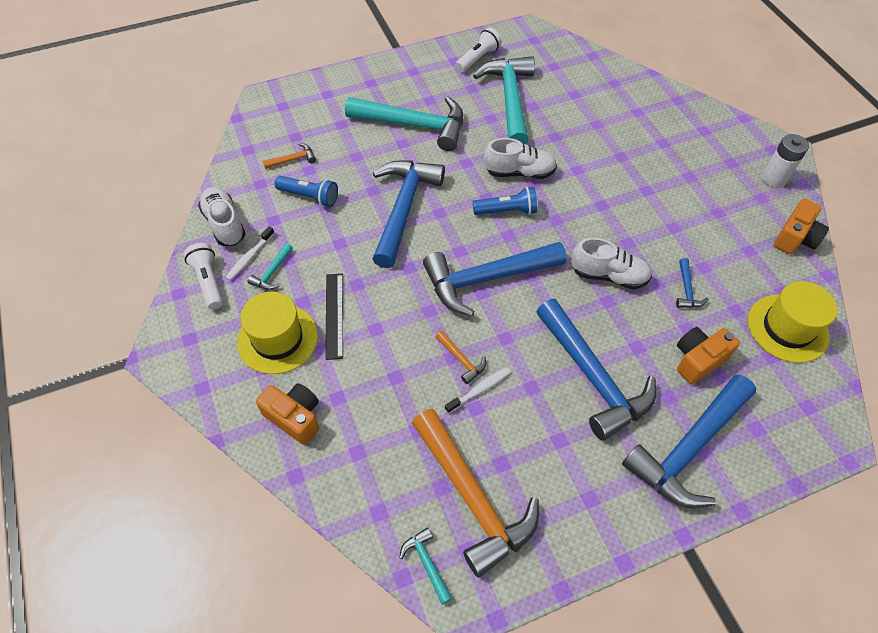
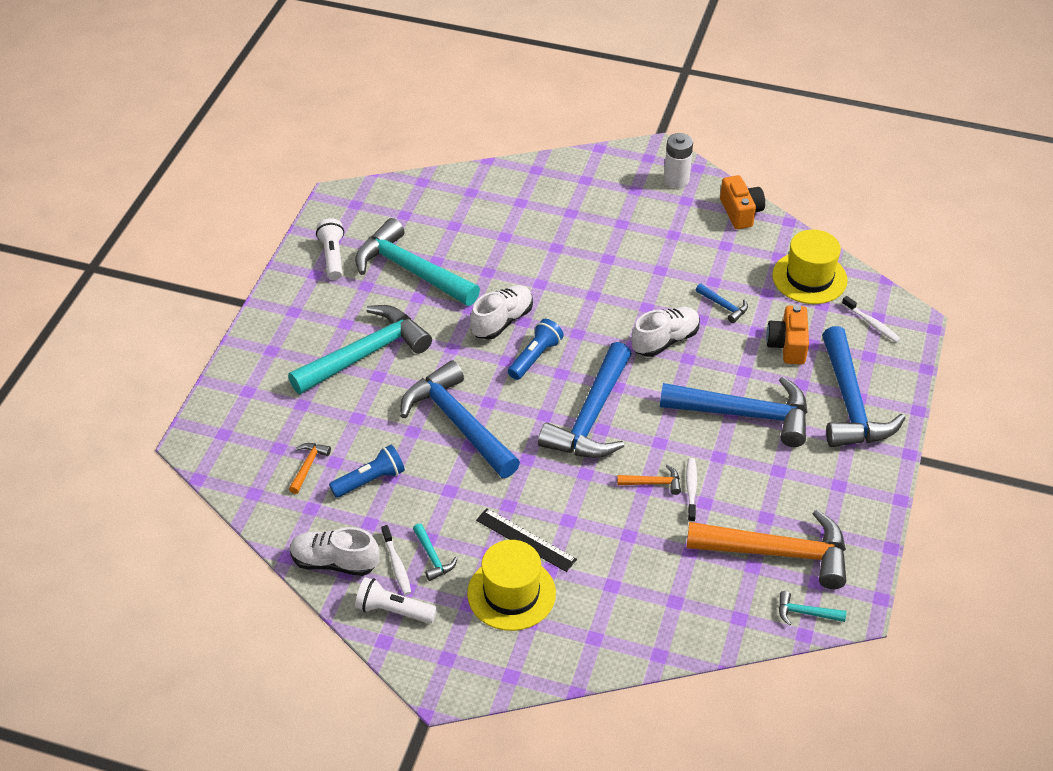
camera: 50 degrees left, 10 degrees down
orange camera [256,383,319,445] -> none
none -> white toothbrush [842,296,901,343]

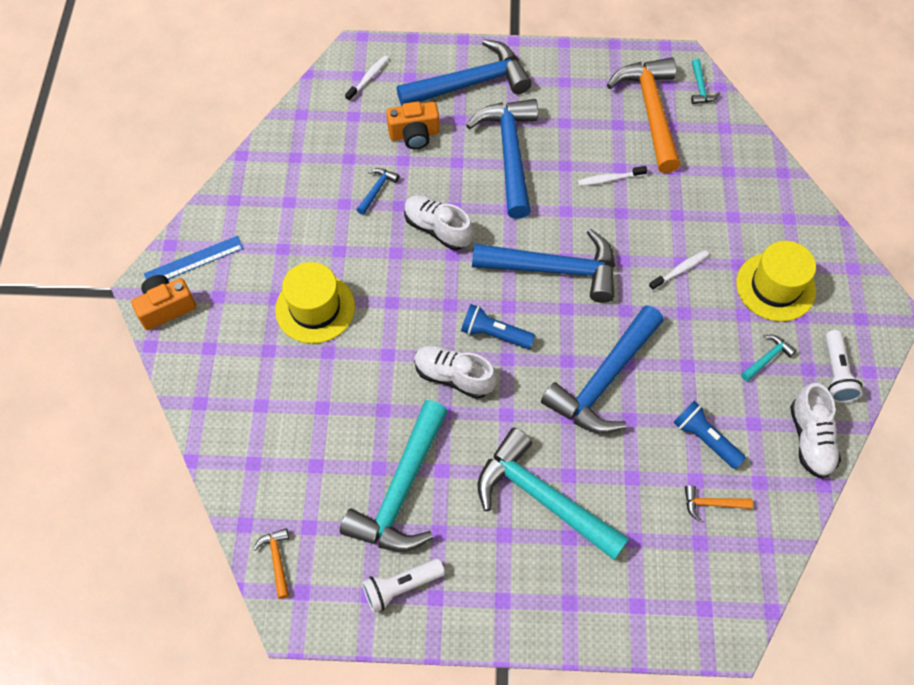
camera: 105 degrees left, 15 degrees up
white toothbrush [381,525,411,595] -> white toothbrush moved to [649,250,709,291]
black ruler [476,508,577,572] -> none
orange hammer [617,465,681,495] -> orange hammer moved to [253,529,289,599]
white battery [664,133,693,188] -> blue ruler [144,236,244,279]
orange camera [720,175,765,229] -> orange camera moved to [131,275,196,330]
yellow hat [772,230,848,304] -> yellow hat moved to [275,262,355,344]

